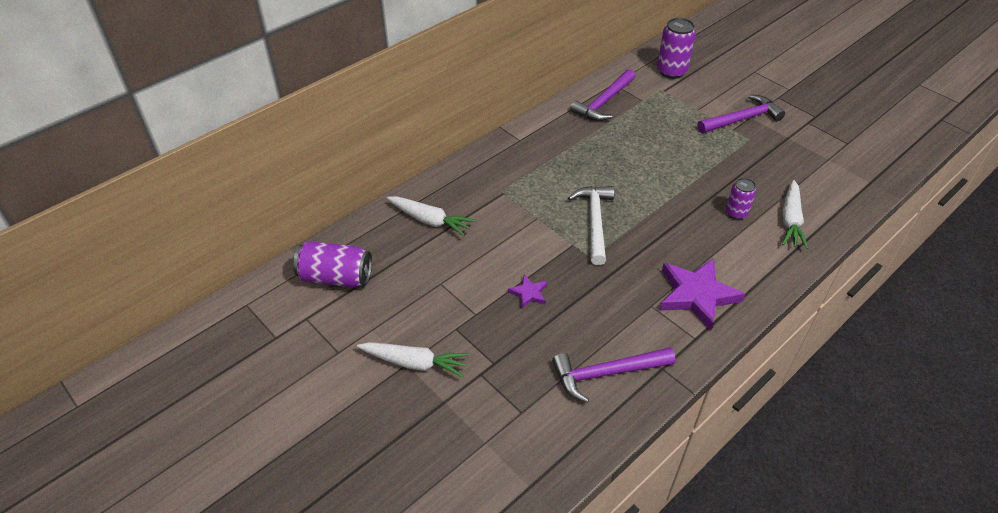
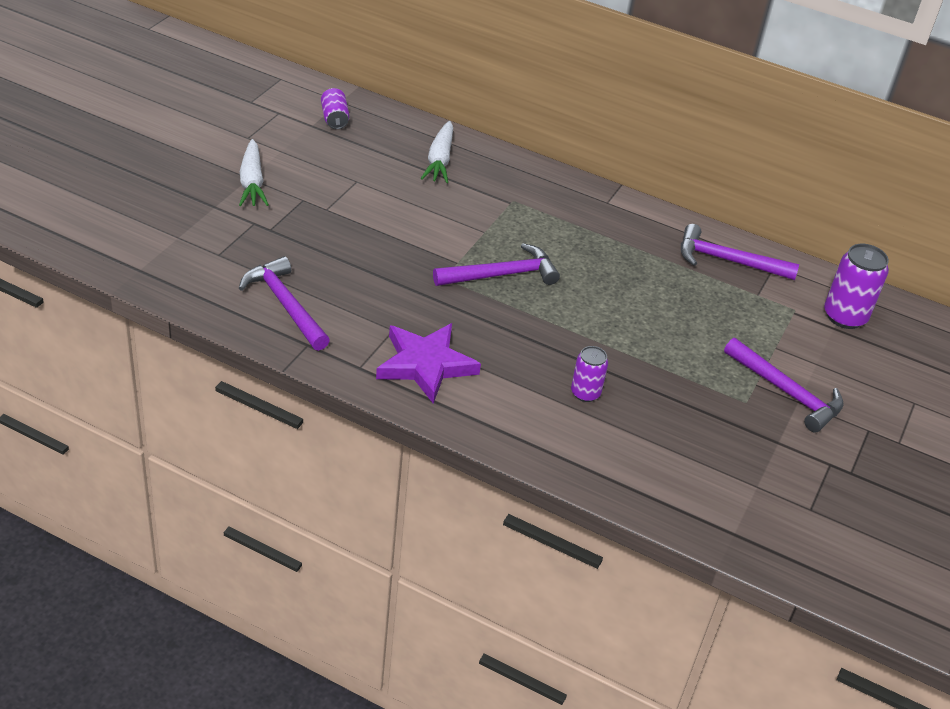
camera: 65 degrees right, 5 degrees down
purple can [293,241,372,288] -> purple can [321,88,350,129], size x0.62
purple star [508,275,547,309] -> none
white hammer [568,186,615,265] -> purple hammer [433,243,560,286]
white carrot [782,180,808,249] -> none

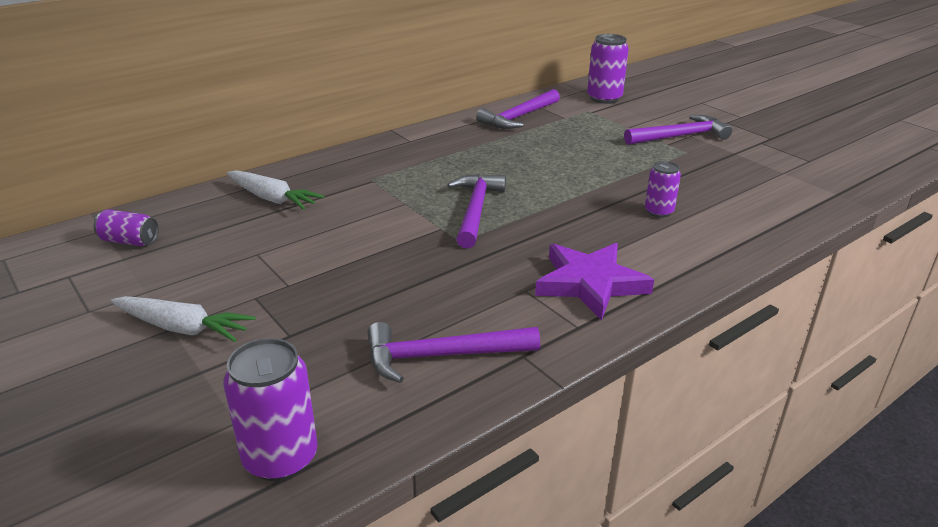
camera: 60 degrees left, 10 degrees down
none -> purple can [223,338,318,481]

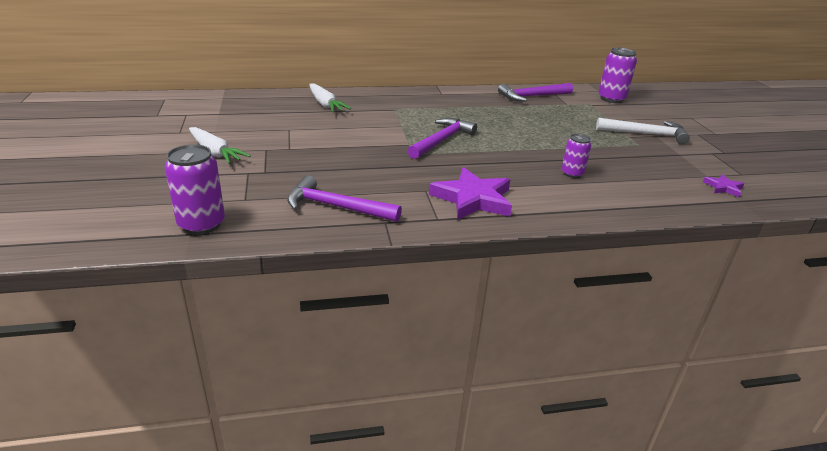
camera: 25 degrees right, 0 degrees up
purple can [94,209,159,246] -> none
purple hammer [624,115,732,145] -> white hammer [596,118,690,144]
none -> purple star [703,174,745,197]

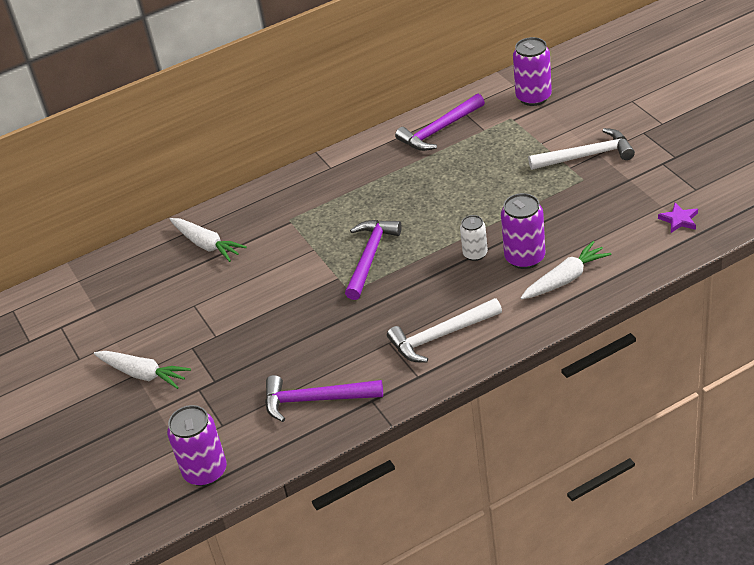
camera: 10 degrees left, 10 degrees up
purple star [429,167,512,220] -> white hammer [387,298,502,362]
purple can [562,134,591,178] -> purple can [501,193,545,269], size x1.63
none -> white can [460,215,488,261]
none -> white carrot [521,241,611,299]

